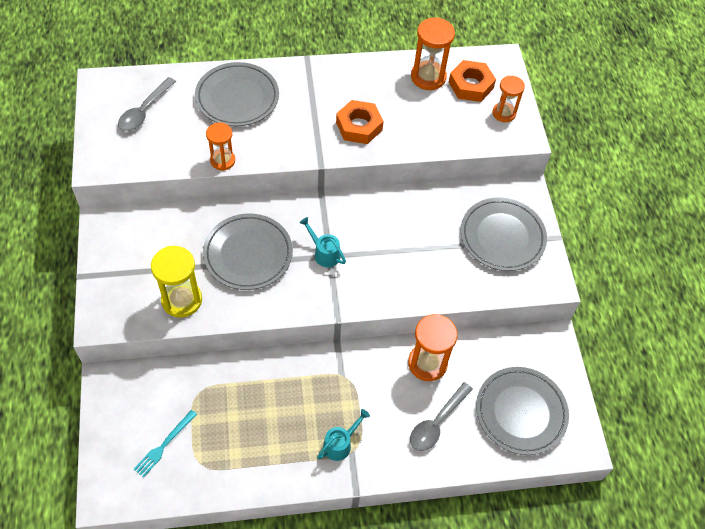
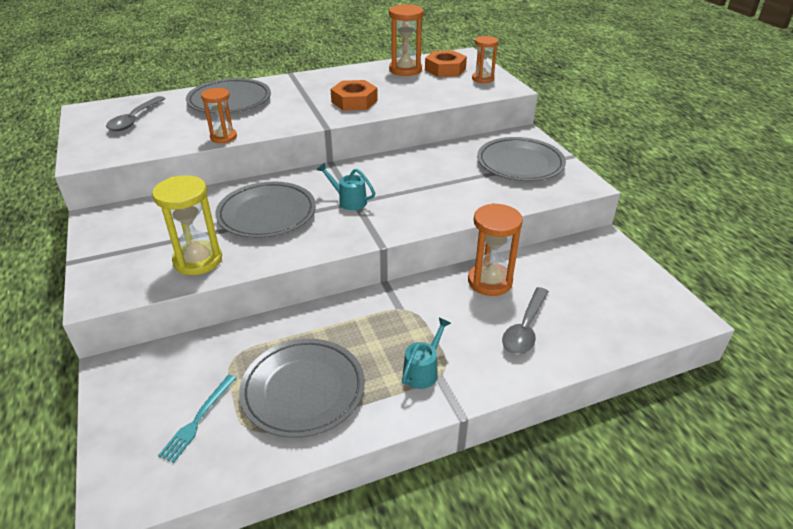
camera: 10 degrees left, 20 degrees down
grey plate [476,367,569,455] -> grey plate moved to [239,339,365,438]

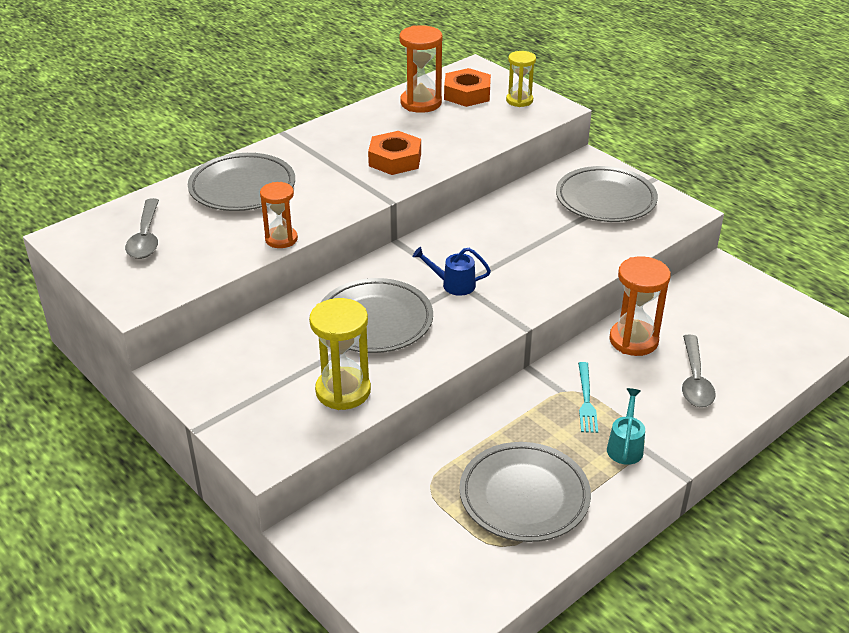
camera: 20 degrees left, 0 degrees up
turquoise fork [158,375,236,463] -> turquoise fork moved to [578,362,598,433]
turquoise watering can [317,163,375,210] -> blue watering can [413,247,491,296]
orange hourglass [472,36,498,83] -> yellow hourglass [506,51,536,107]

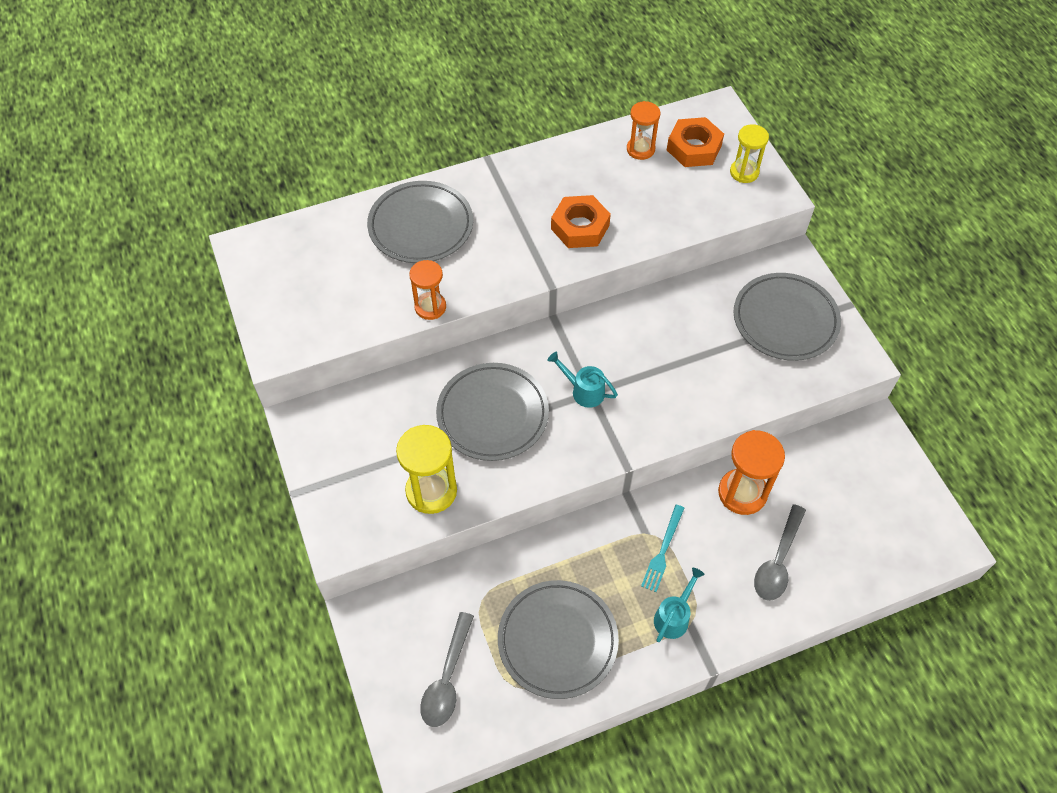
camera: 20 degrees right, 20 degrees up
grey spoon [125,198,159,259] -> grey spoon moved to [420,612,474,727]
orange hourglass [399,25,442,113] -> orange hourglass [627,101,660,160], size x0.65
blue watering can [413,247,491,296] -> turquoise watering can [547,352,618,408]

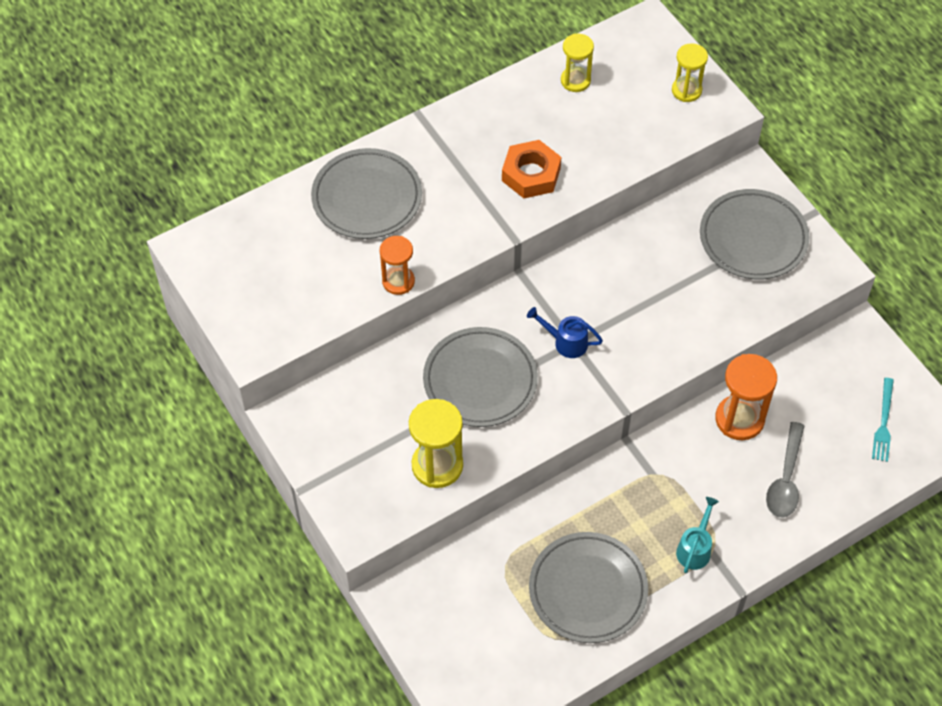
camera: 10 degrees left, 0 degrees up
grey spoon [420,612,474,727] -> none
turquoise watering can [547,352,618,408] -> blue watering can [527,307,603,358]
orange hourglass [627,101,660,160] -> yellow hourglass [561,34,594,92]
turquoise fork [641,504,684,592] -> turquoise fork moved to [872,378,894,462]
orange nut [667,117,724,167] -> none

